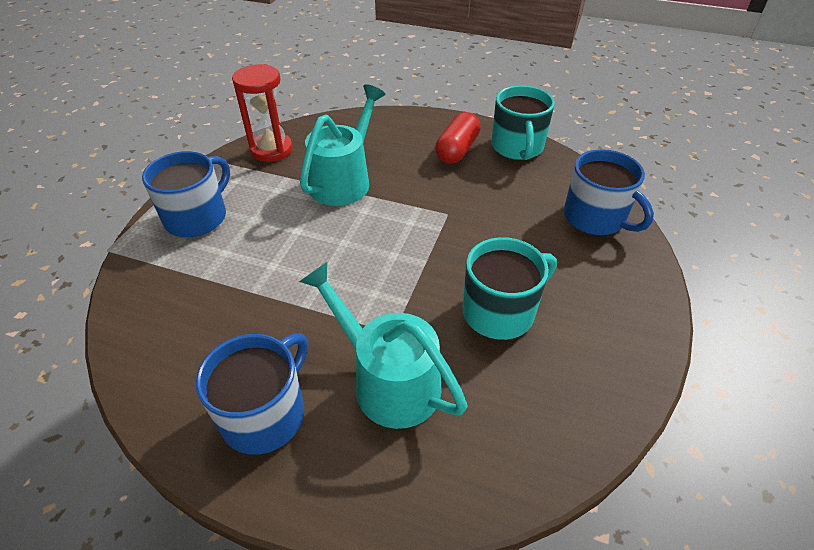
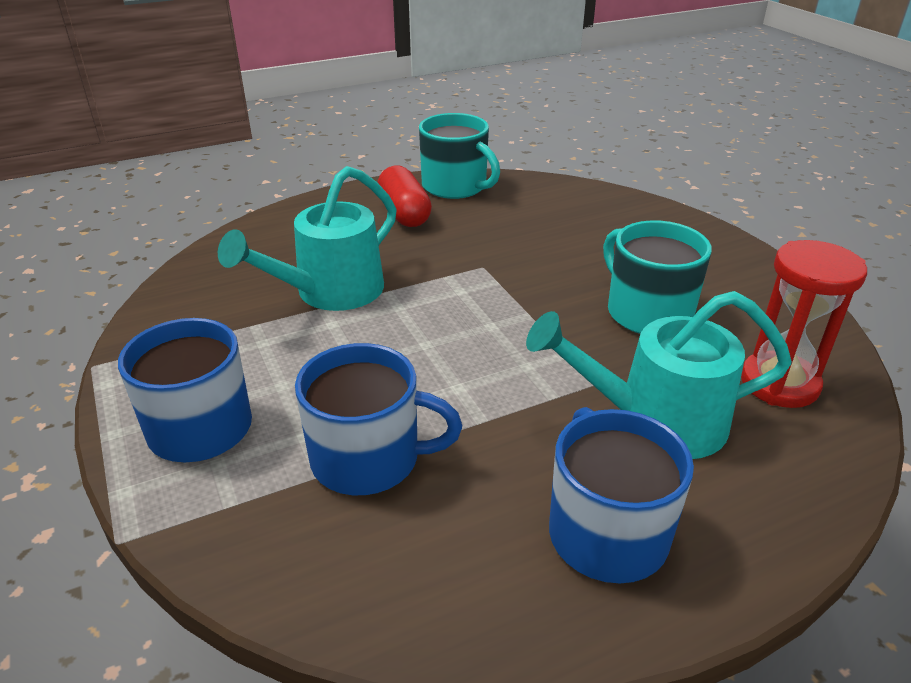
camera: 45 degrees left, 10 degrees down
red hourglass [232,64,293,162] -> red hourglass moved to [741,240,867,408]
turquoise watering can [300,84,385,206] -> turquoise watering can turned 120 degrees counterclockwise [218,166,397,311]
turquoise mug [463,237,557,340] -> turquoise mug turned 45 degrees counterclockwise [603,220,712,334]
blue mug [564,149,654,235] -> blue mug moved to [295,343,462,495]

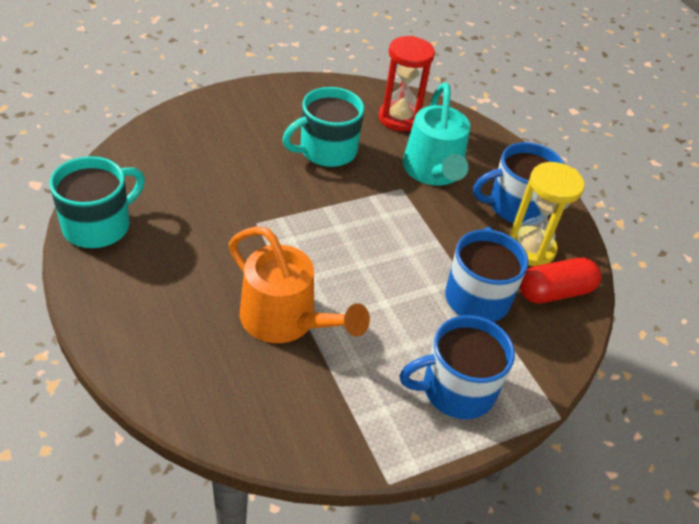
camera: 95 degrees left, 10 degrees up
turquoise watering can [218,166,397,311] -> orange watering can [229,226,370,343]
red capsule [378,165,432,227] -> red capsule moved to [520,258,601,303]
none -> yellow hourglass [509,162,585,266]

